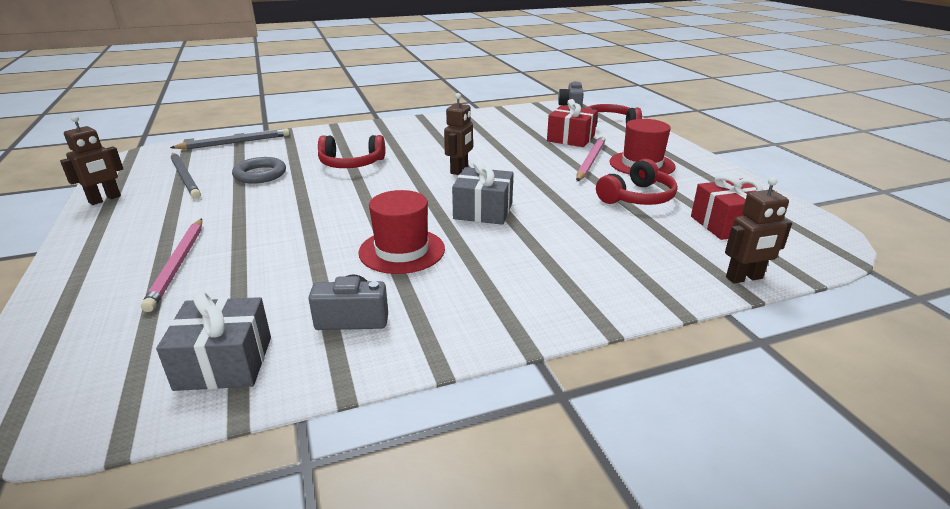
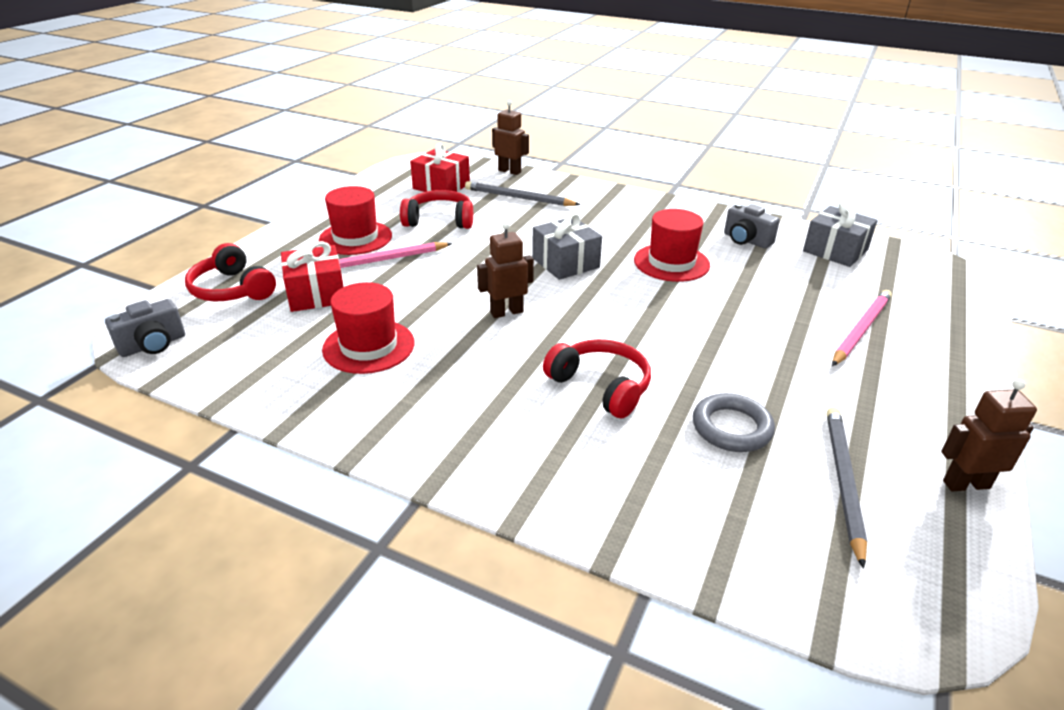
camera: 135 degrees left, 5 degrees up
grey pencil [170,129,290,149] -> grey pencil moved to [465,181,581,206]
none -> red hat [322,282,415,374]

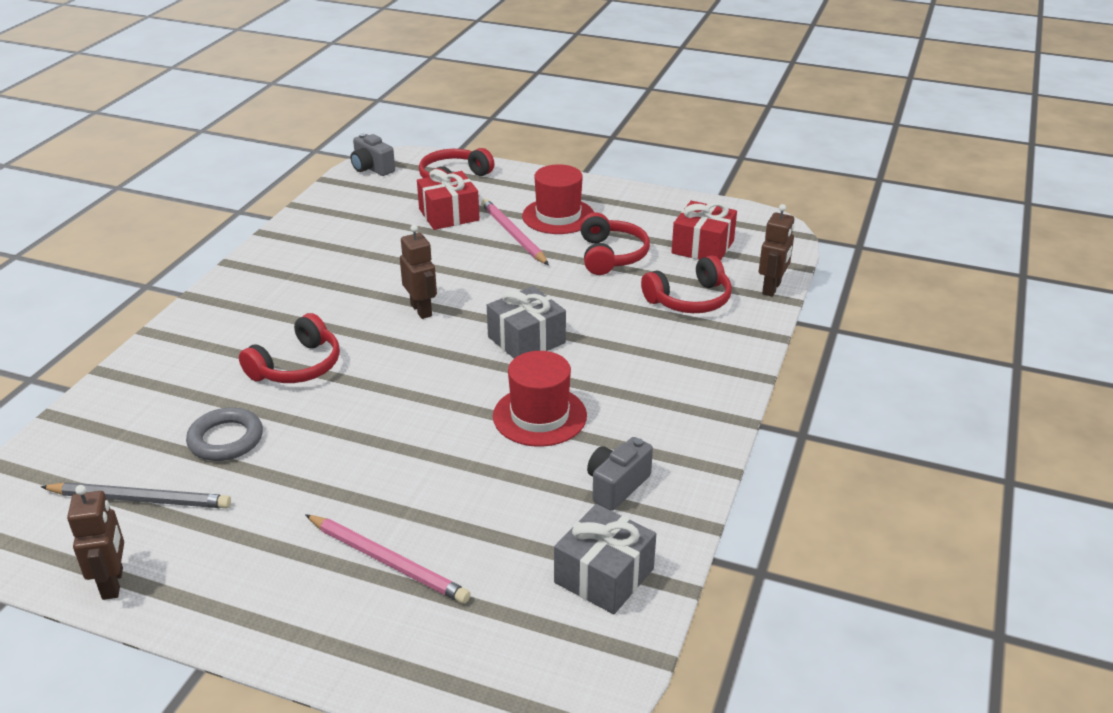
camera: 85 degrees right, 0 degrees up
red hat [322,282,415,374] -> none
grey pencil [465,181,581,206] -> red headphones [641,255,732,313]

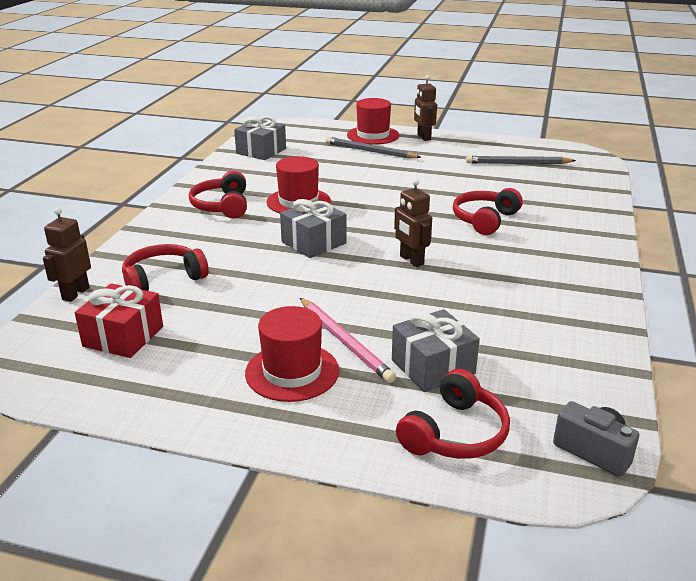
camera: 175 degrees right, 5 degrees down
brown robot [67,485,124,600] -> brown robot moved to [414,75,437,141]
grey ring [186,407,263,461] -> none
pink pencil [305,514,471,604] -> grey pencil [326,137,421,158]
red gift [417,169,480,230] -> grey gift [392,309,480,392]
red headphones [580,212,650,275] -> red headphones moved to [189,171,247,219]
grey camera [587,437,653,511] -> none
none -> red hat [347,98,399,145]

